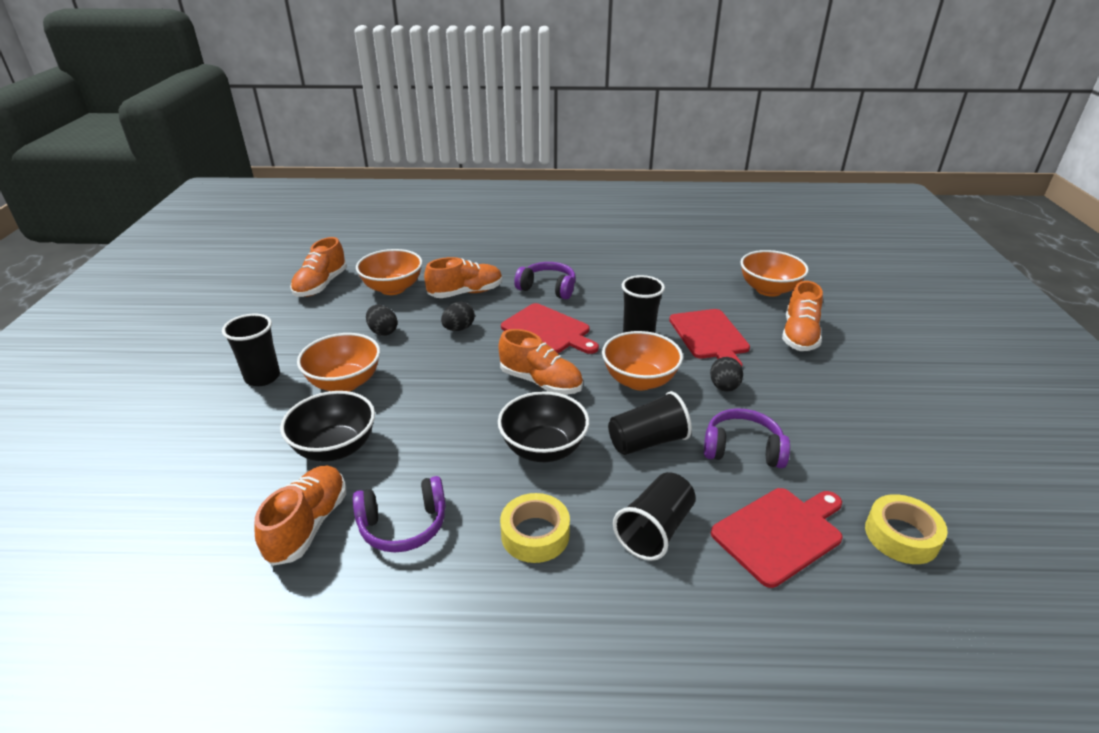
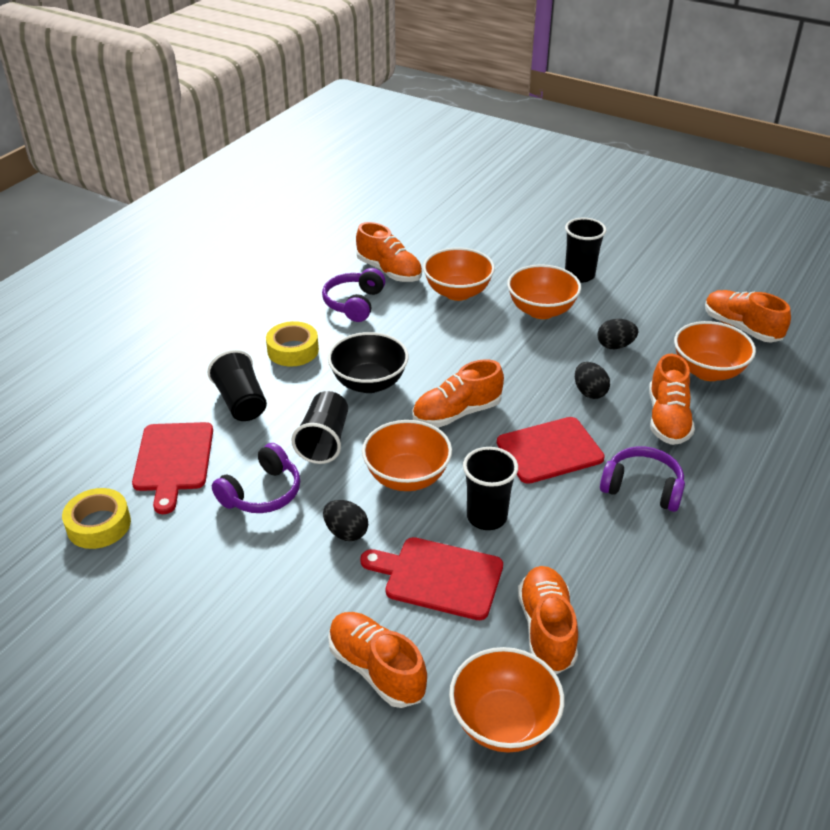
camera: 120 degrees right, 5 degrees up
black bowl [280,391,375,462] -> orange bowl [423,248,495,301]
purple headphones [514,262,576,299] -> purple headphones turned 120 degrees counterclockwise [600,446,685,512]
none -> orange shoe [518,566,578,674]

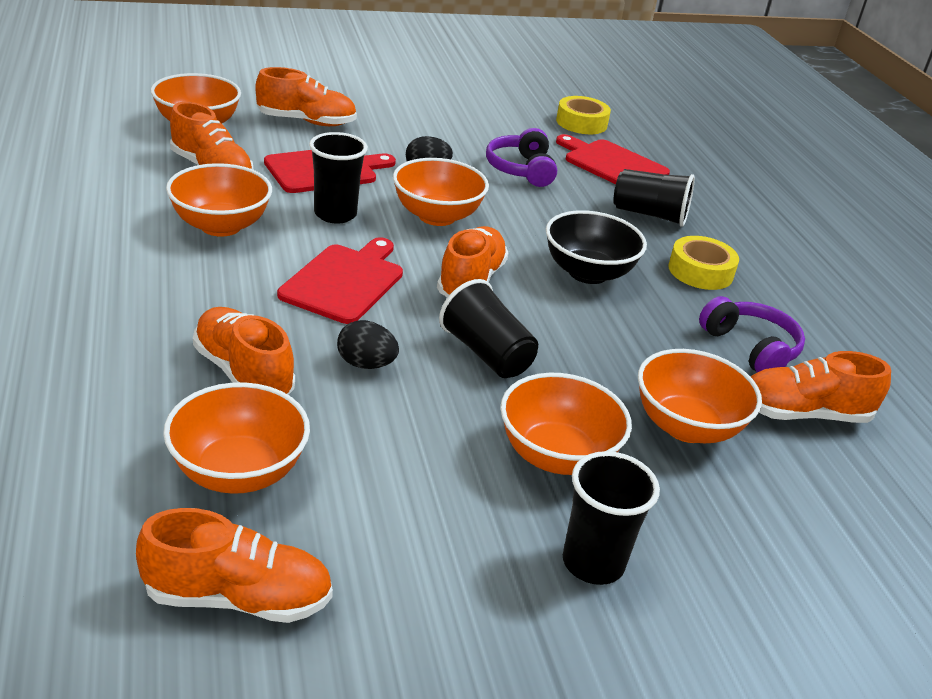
camera: 130 degrees right, 5 degrees down
black cup [291,391,348,464] -> black cup moved to [439,279,538,378]
black egg [597,319,638,349] -> none
purple headphones [600,446,685,512] -> none
none -> orange bowl [166,163,272,237]

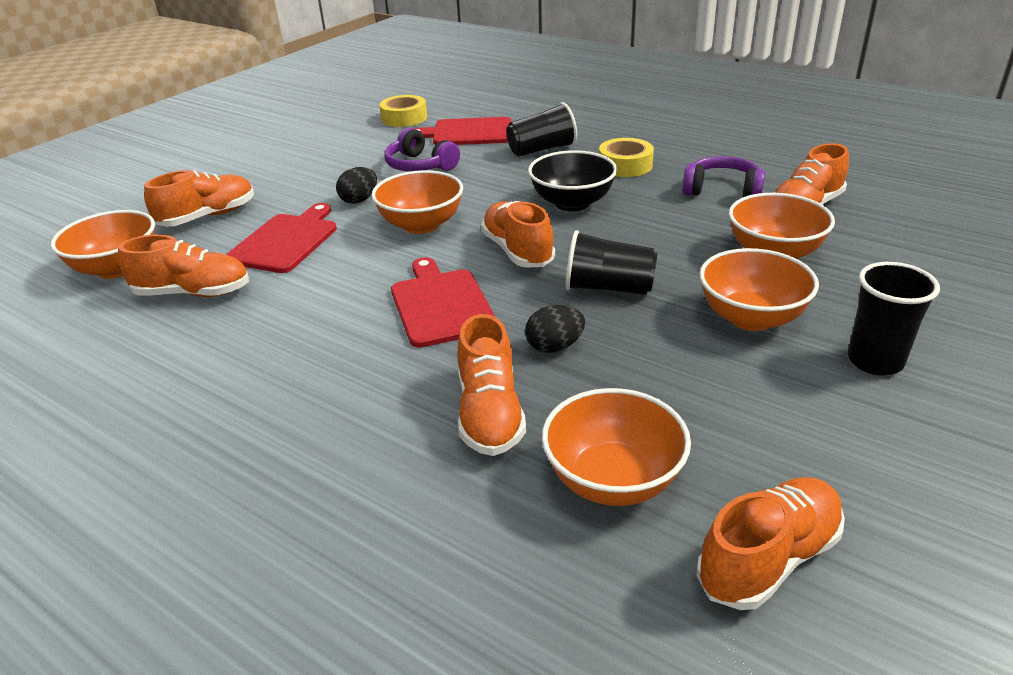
camera: 35 degrees left, 0 degrees up
orange bowl [166,163,272,237] -> none
orange shoe [193,307,295,395] -> orange shoe turned 105 degrees counterclockwise [457,314,526,456]
black cup [309,132,368,224] -> none

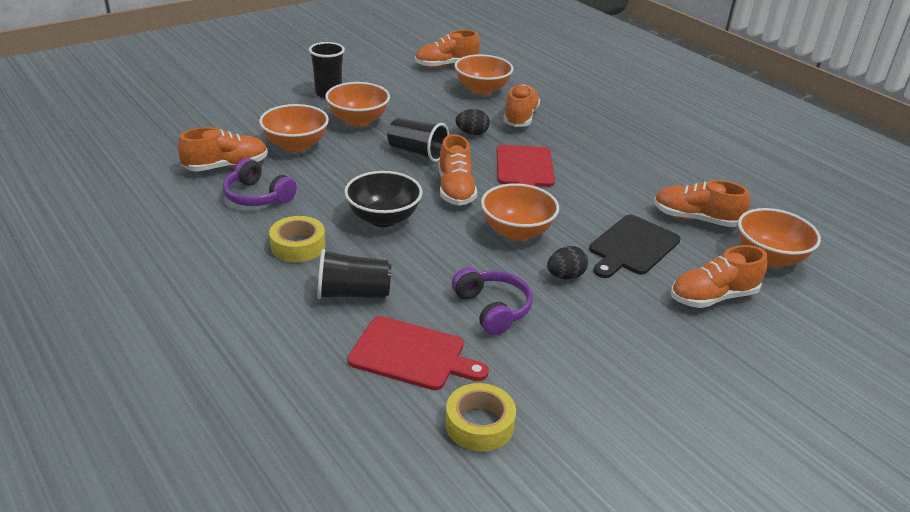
camera: 165 degrees left, 0 degrees up
red cutting board [226,203,337,273] -> black cutting board [589,215,681,278]

